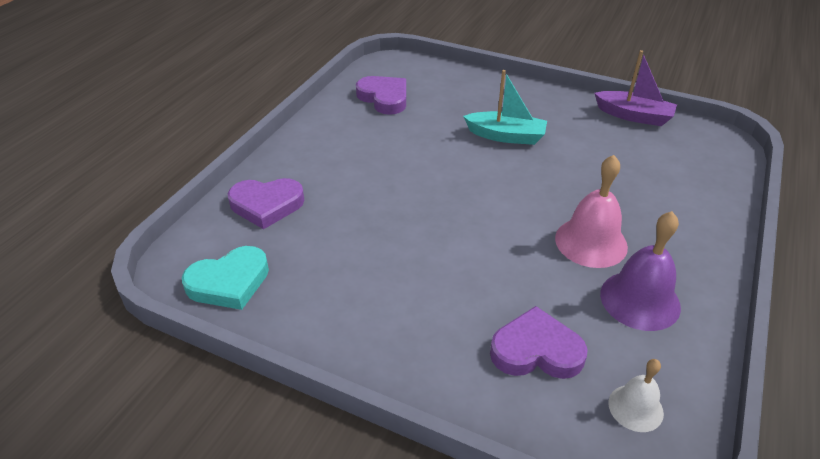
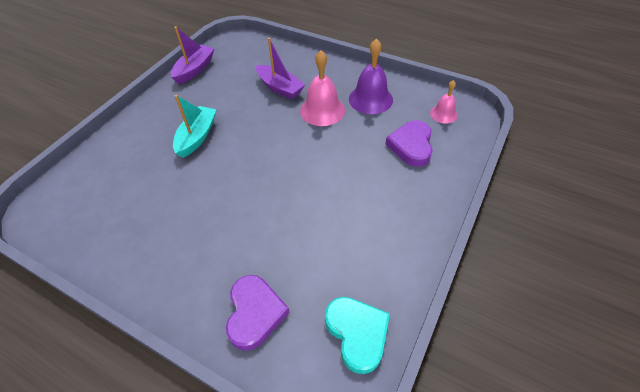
camera: 85 degrees left, 10 degrees up
purple heart [356,76,406,115] -> none
white bell [608,359,664,432] -> pink bell [430,80,458,124]
none -> purple boat [256,38,305,99]

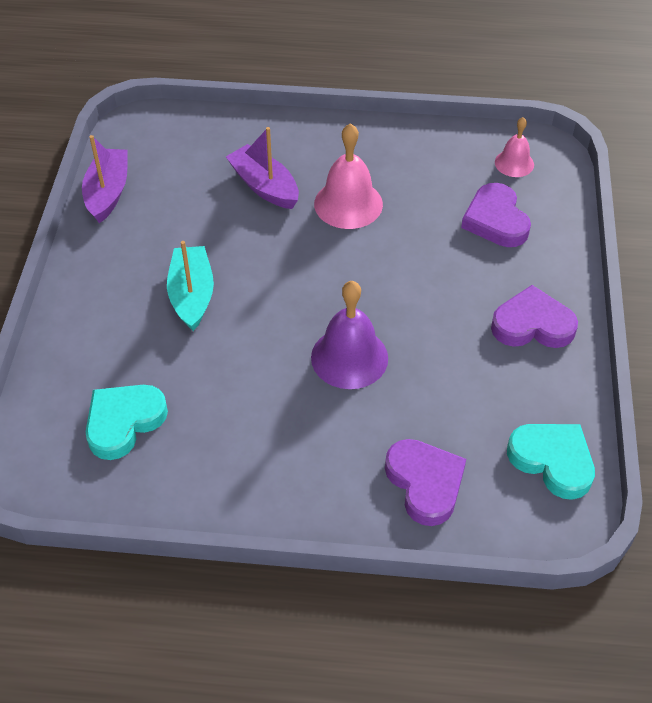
camera: 25 degrees left, 0 degrees up
purple boat [256,38,305,99] -> purple boat turned 150 degrees counterclockwise [226,127,299,209]
purple bell [349,38,393,114] -> purple bell moved to [311,281,388,389]
none -> turquoise heart [86,385,168,460]
none -> purple heart [491,285,578,348]

